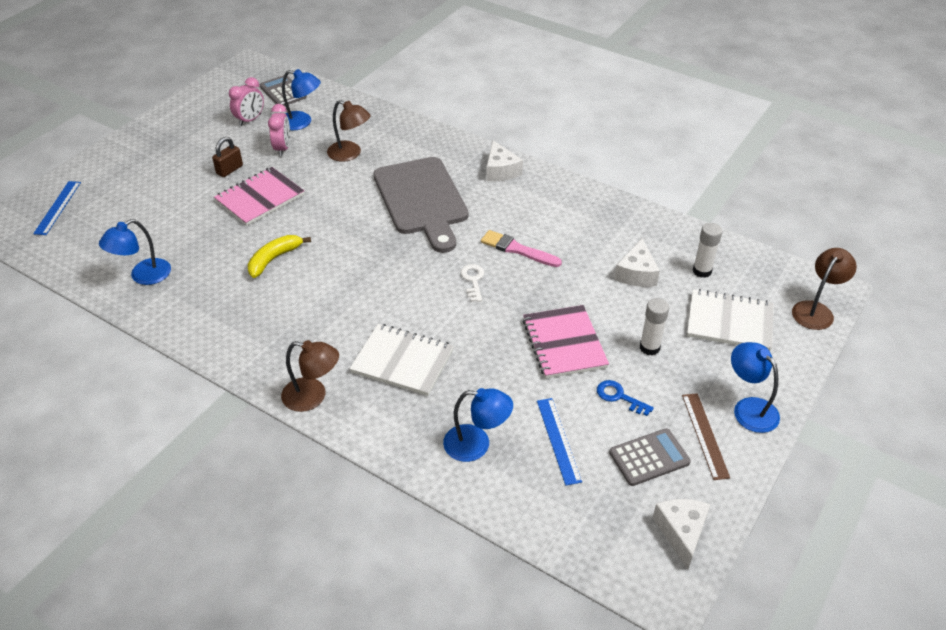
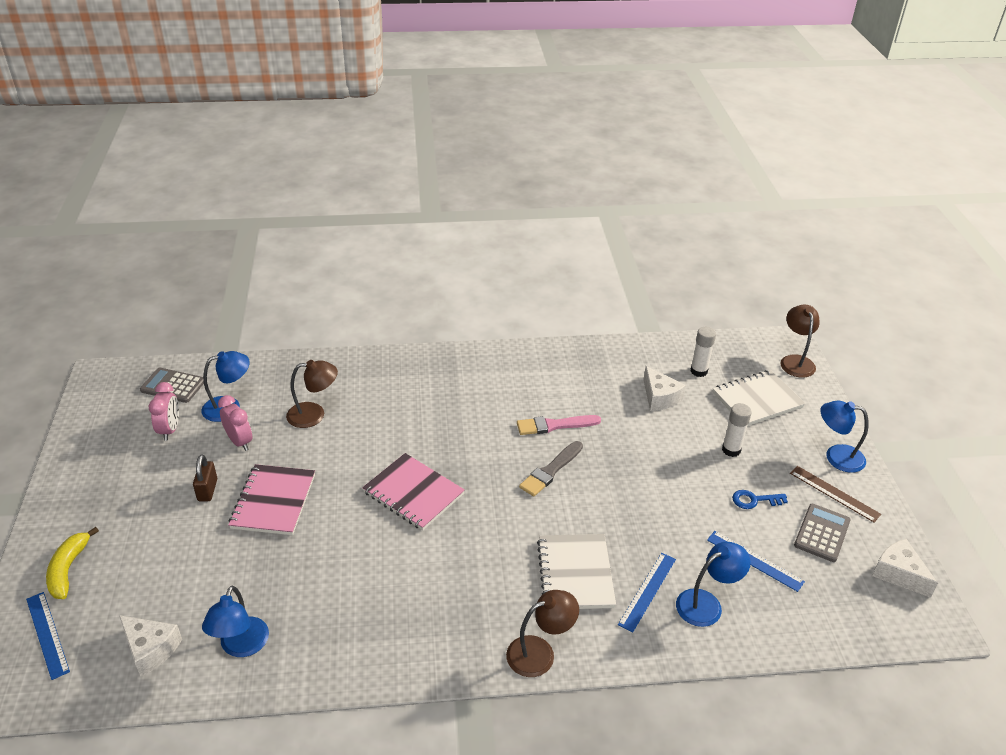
camera: 40 degrees left, 5 degrees down
yellow banana [248,235,311,278] -> yellow banana moved to [46,527,99,599]
white notebook [349,324,454,396] -> white notebook turned 75 degrees counterclockwise [537,534,616,609]
grey cutting board [374,157,468,253] -> none
white key [460,264,484,302] -> grey brush [519,441,583,496]
white cheese [486,140,523,181] -> white cheese moved to [119,615,182,677]
pink notebook [522,305,609,379] -> pink notebook moved to [362,453,465,530]
none -> blue ruler [618,553,676,632]

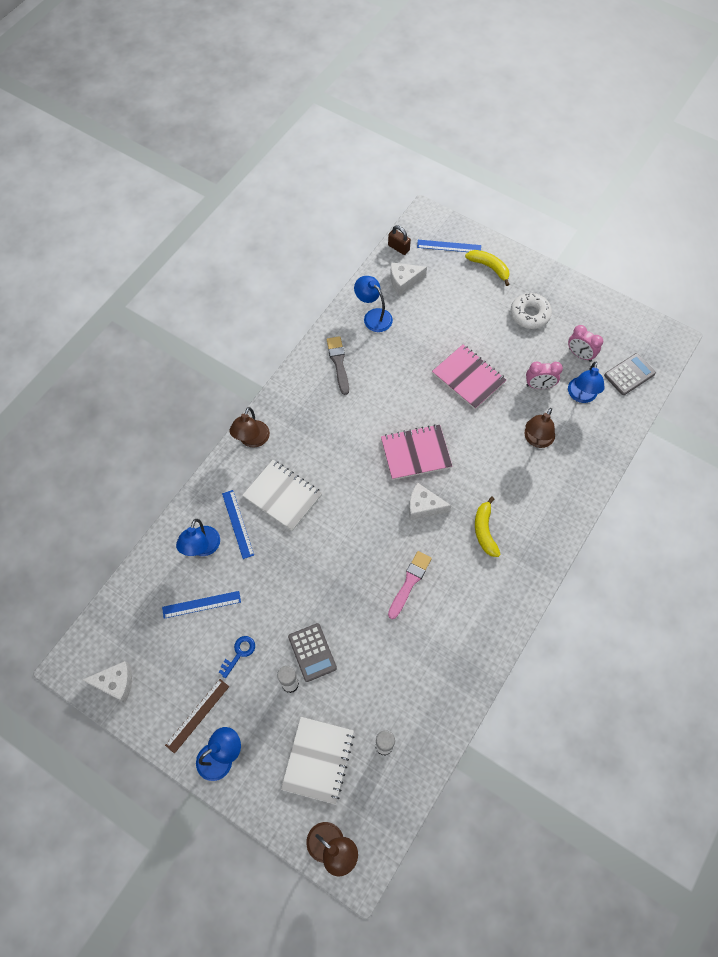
camera: 130 degrees right, 25 degrees up
brown padlock [193,455,217,501] -> brown padlock moved to [388,225,411,255]
grey brush [519,441,583,496] -> grey brush moved to [327,336,349,395]
white cheese [643,366,686,411] -> white cheese moved to [409,483,451,520]
brown ruler [790,466,881,522] -> brown ruler turned 45 degrees counterclockwise [165,679,229,754]
grey calculator [794,504,851,562] -> grey calculator moved to [288,623,337,682]
none -> yellow banana [475,496,501,557]
none -> white donut [510,293,552,329]

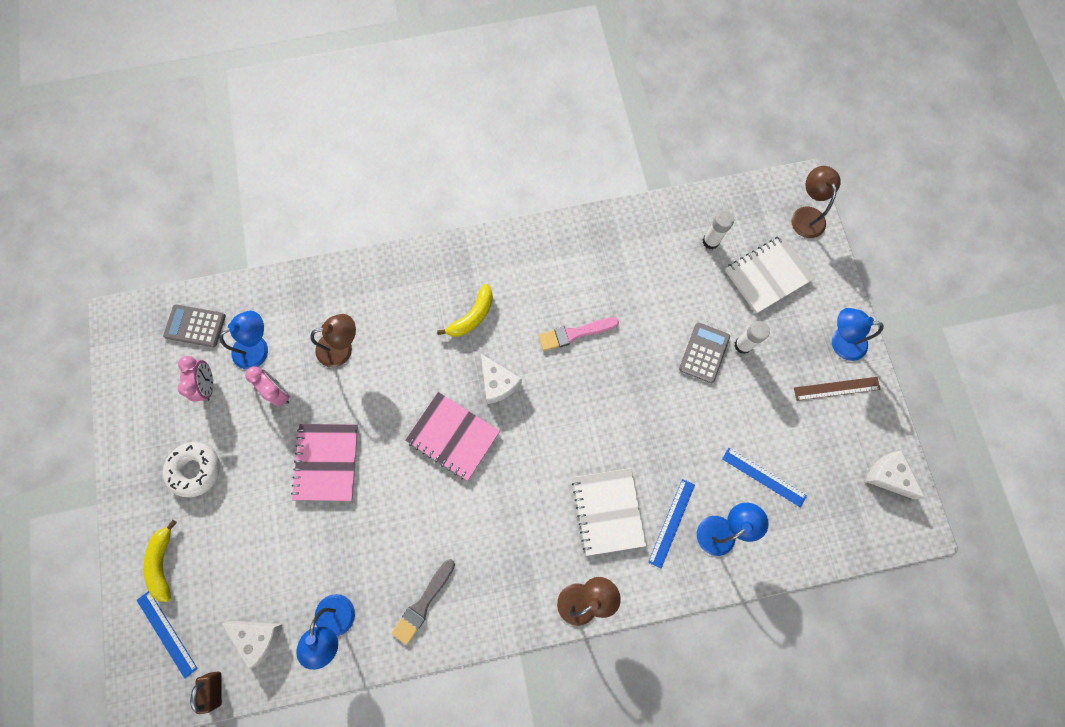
camera: 135 degrees left, 10 degrees up
blue key [219,636,255,678] -> none

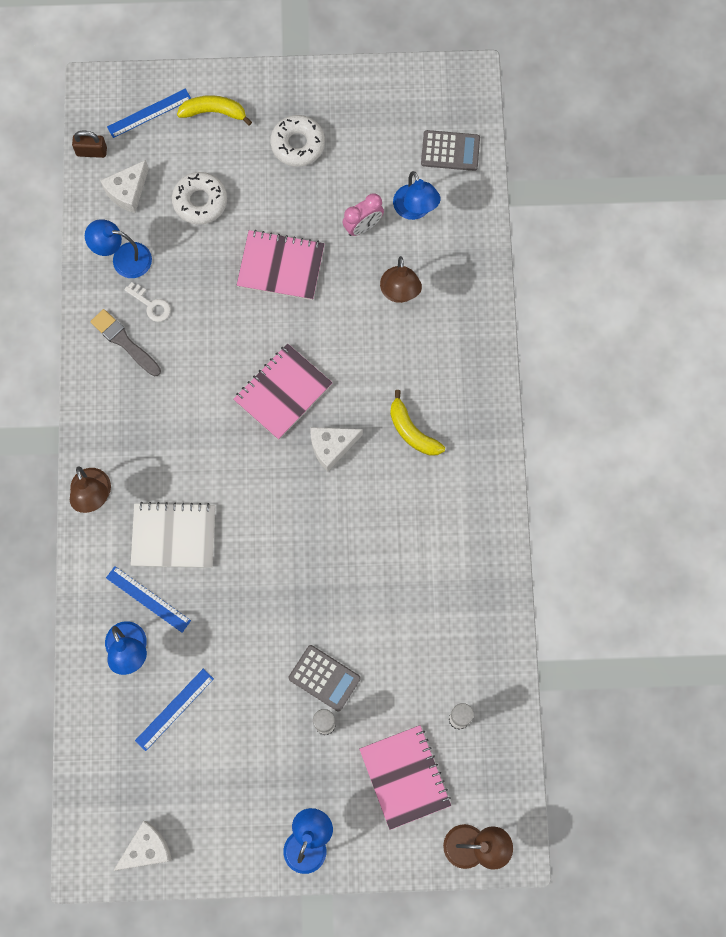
camera: 100 degrees right, 0 degrees up
grey calculator [163,304,226,347] -> grey calculator turned 75 degrees clockwise [421,130,480,171]
pink clock [178,356,213,402] -> none
pink brush [539,317,619,351] -> none
white notebook [725,235,815,314] -> pink notebook [359,725,451,830]
brown ruler [794,377,881,401] -> none
none -> white key [124,282,171,322]
none -> white donut [172,172,227,225]

